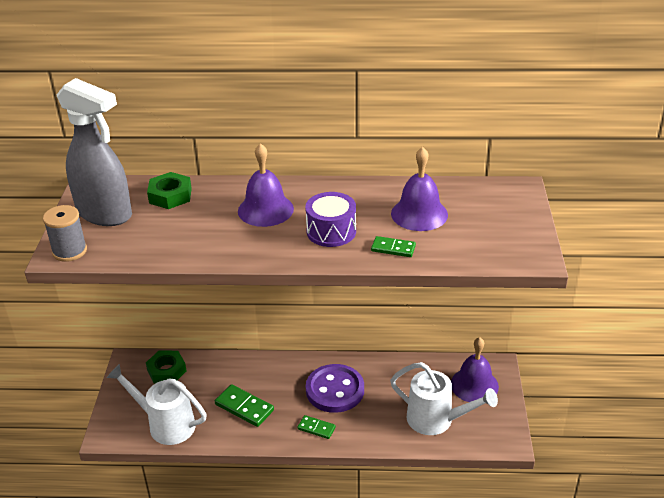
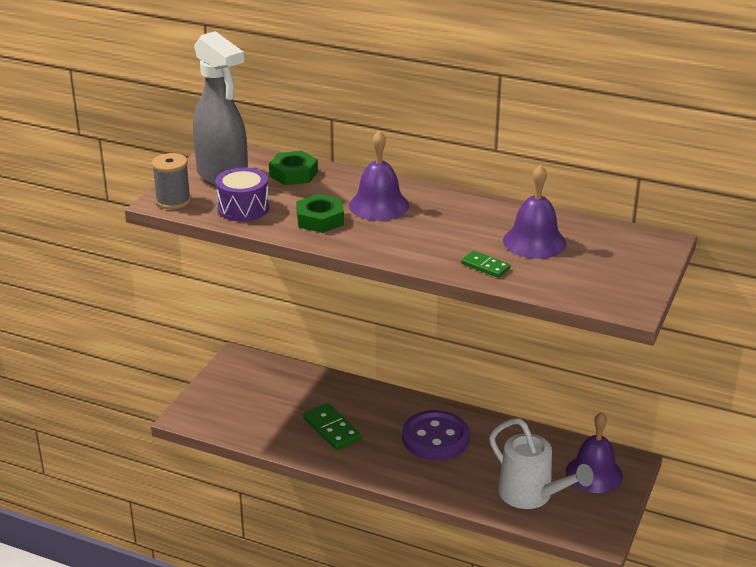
camera: 20 degrees right, 5 degrees down
white watering can [107,364,207,445] -> none
green nut [146,351,186,383] -> green nut moved to [296,194,344,233]
green domino [297,415,336,439] -> none
purple drum [305,192,356,247] -> purple drum moved to [215,167,269,222]

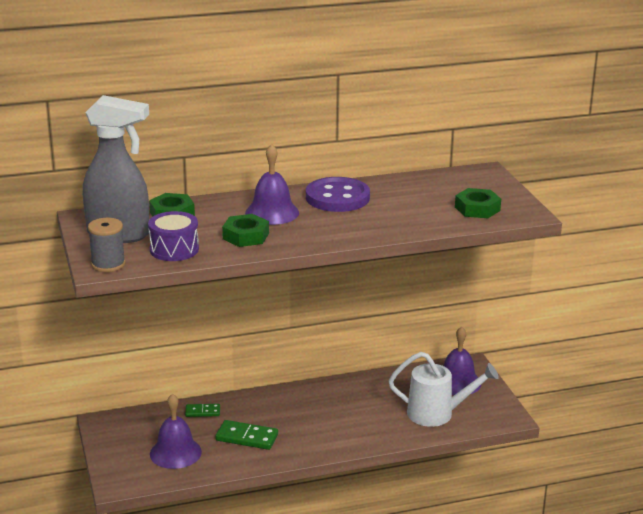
camera: 40 degrees left, 5 degrees down
purple button [402,410,470,460] -> purple button moved to [306,177,370,212]
green domino [461,251,511,278] -> green domino moved to [185,404,220,417]
purple bell [503,165,566,259] -> purple bell moved to [150,393,202,469]
none -> green nut [455,188,501,218]

